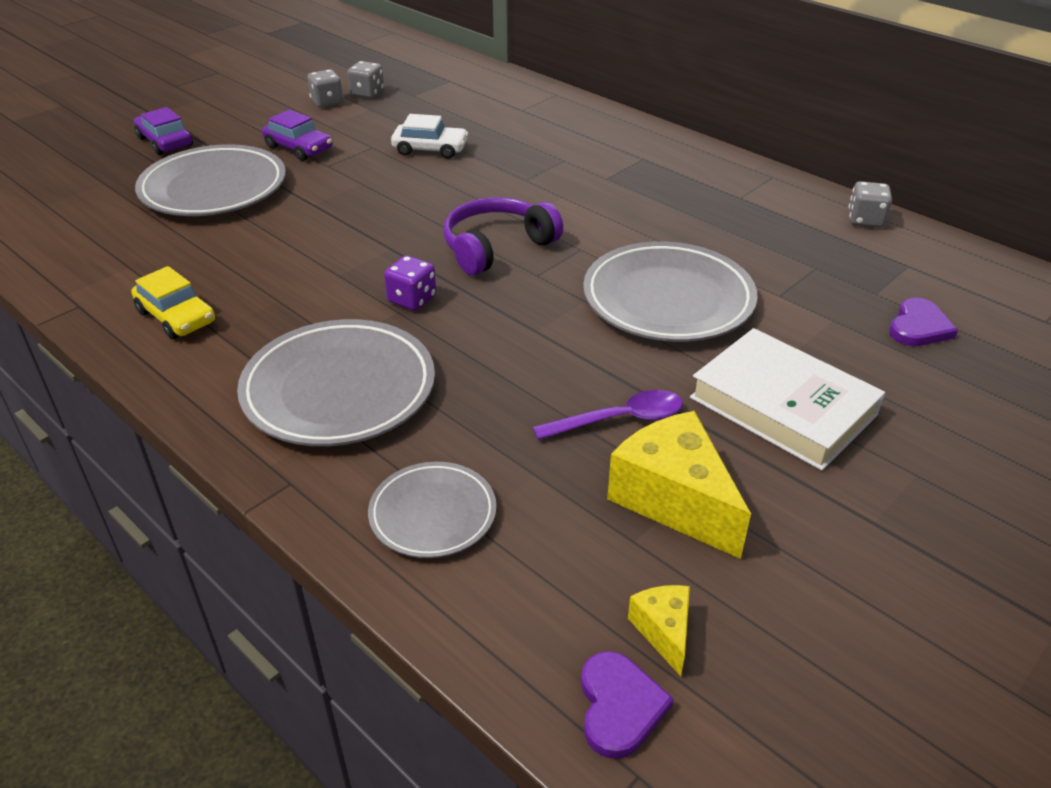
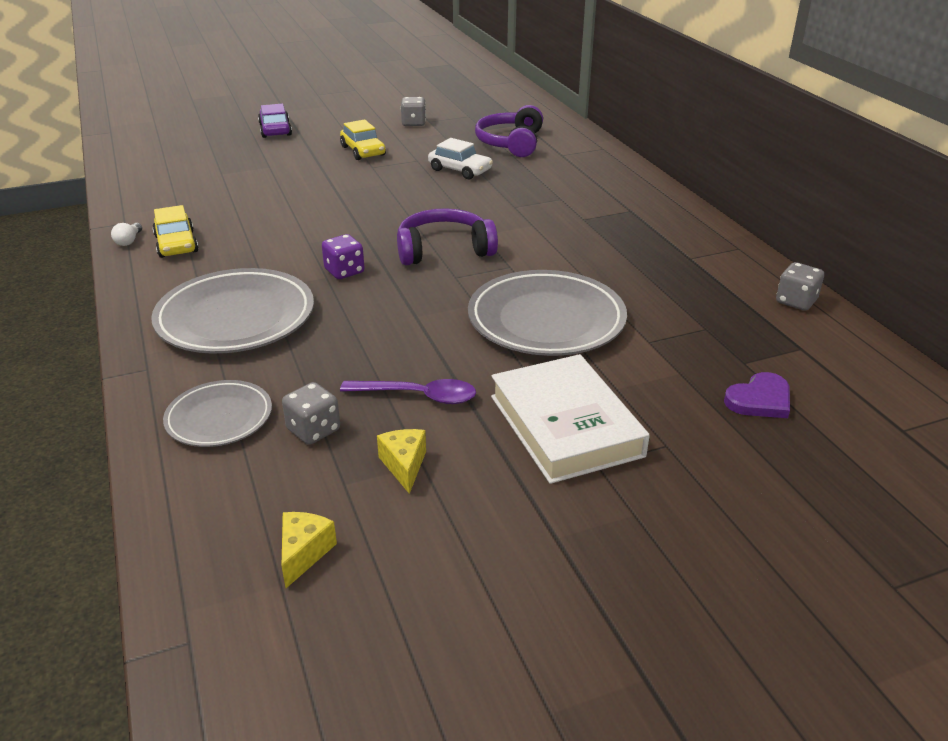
camera: 25 degrees right, 5 degrees down
grey plate [135,144,286,216] -> none
purple car [262,109,333,161] -> yellow car [340,119,386,160]
grey dice [347,61,384,98] -> grey dice moved to [282,382,340,445]
purple heart [581,651,674,759] -> none
yellow cheese [607,411,751,559] -> yellow cheese [377,429,426,494], size x0.50
none -> white light bulb [111,223,142,246]
none -> purple headphones [475,105,543,157]

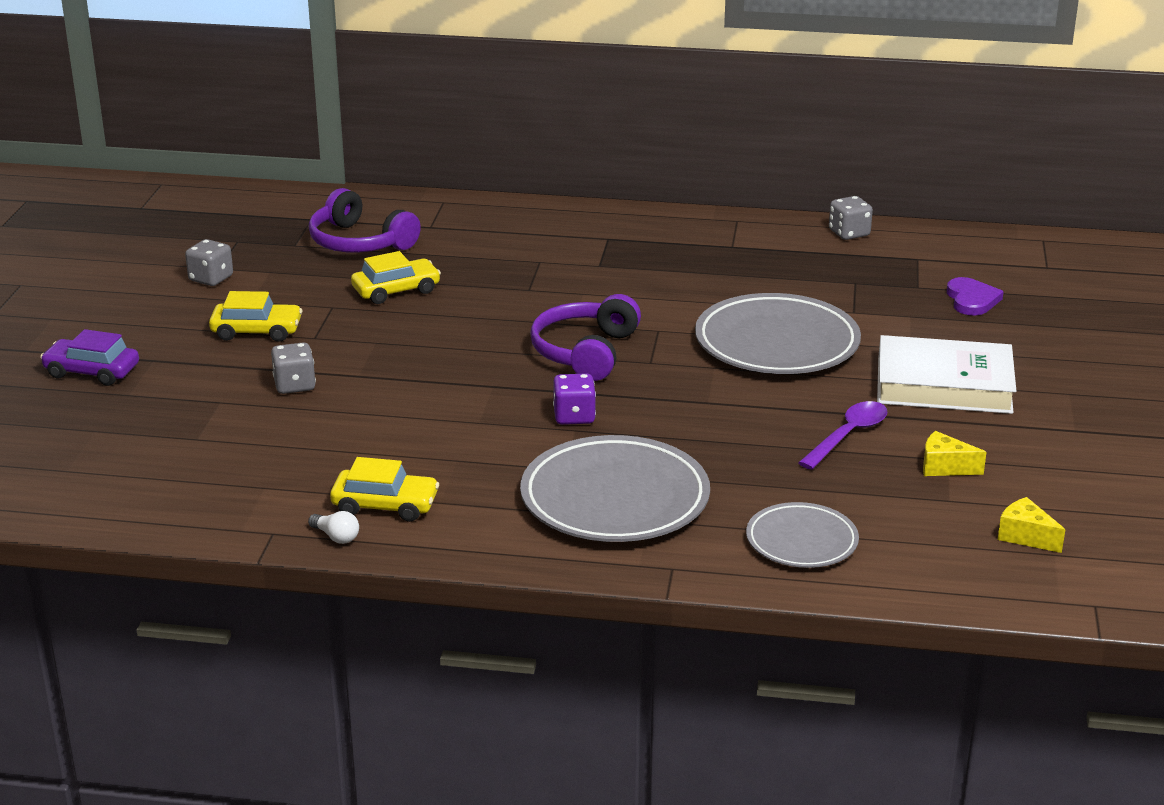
camera: 60 degrees left, 5 degrees down
grey dice [282,382,340,445] -> grey dice moved to [271,342,316,394]
white car [428,138,493,179] -> yellow car [351,251,441,304]

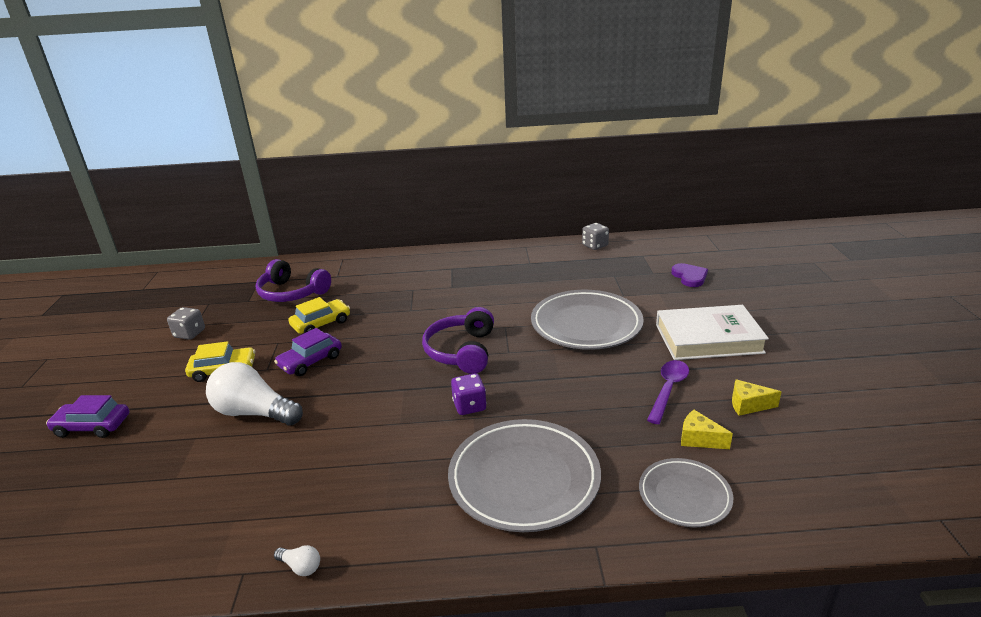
camera: 10 degrees left, 0 degrees up
grey dice [271,342,316,394] -> white light bulb [206,362,303,426]
yellow car [330,457,439,522] -> none
yellow cheese [998,497,1065,553] -> yellow cheese moved to [681,410,733,449]
none -> purple car [274,328,342,376]

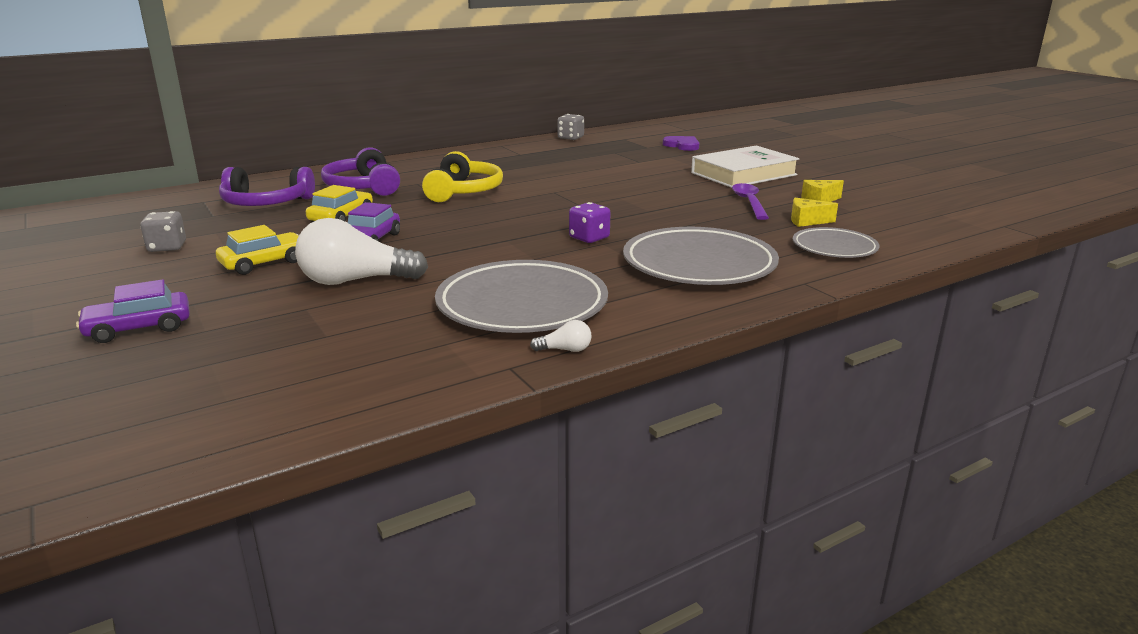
camera: 30 degrees left, 5 degrees down
purple headphones [422,307,494,374] -> purple headphones moved to [321,147,400,196]
grey plate [531,290,644,350] -> grey plate moved to [435,260,608,333]
none -> yellow headphones [422,151,503,202]

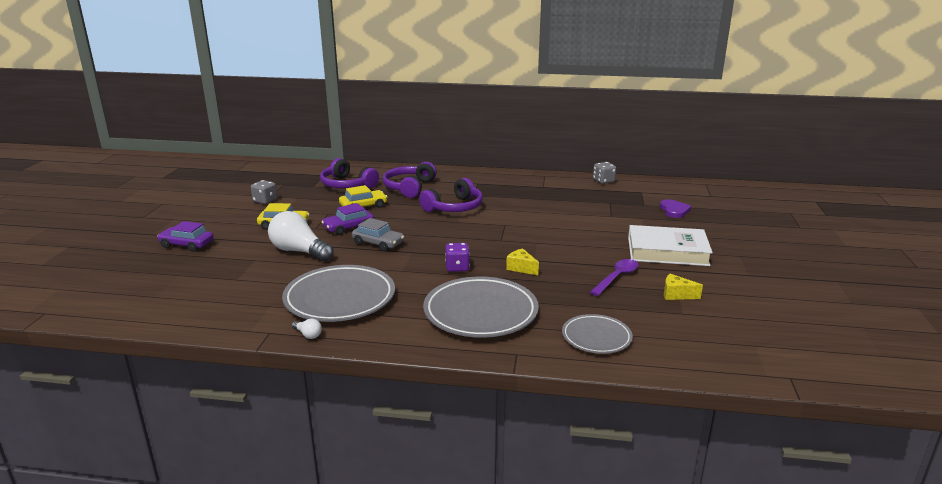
camera: 40 degrees right, 0 degrees up
yellow headphones [422,151,503,202] -> purple headphones [419,178,483,212]
yellow cheese [791,198,838,227] -> yellow cheese moved to [506,248,539,275]
none -> grey car [352,218,404,252]

